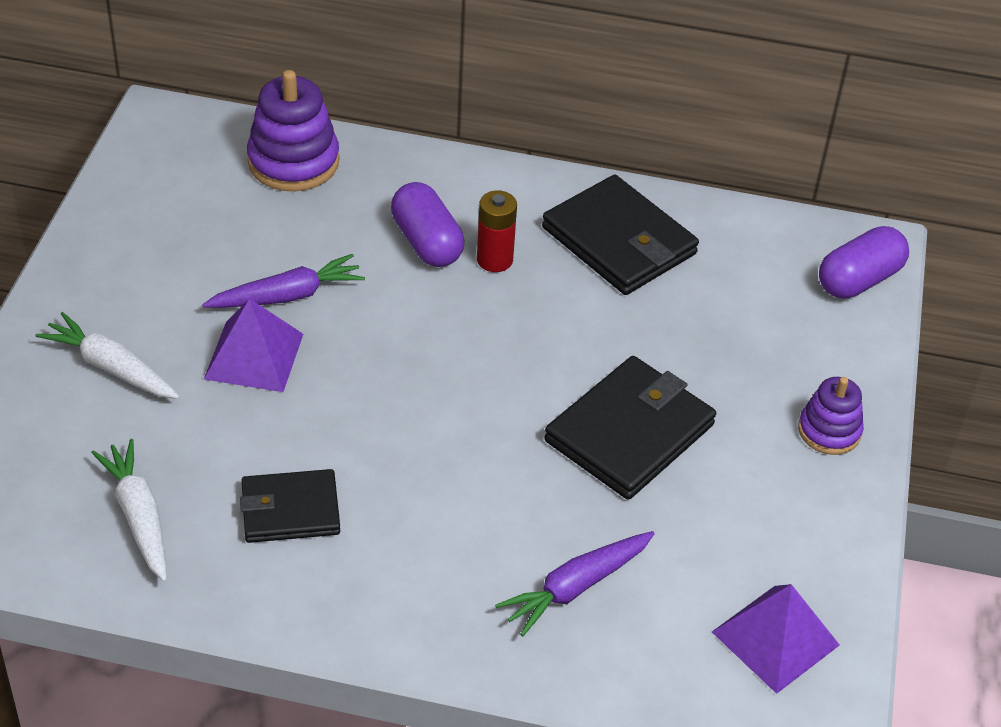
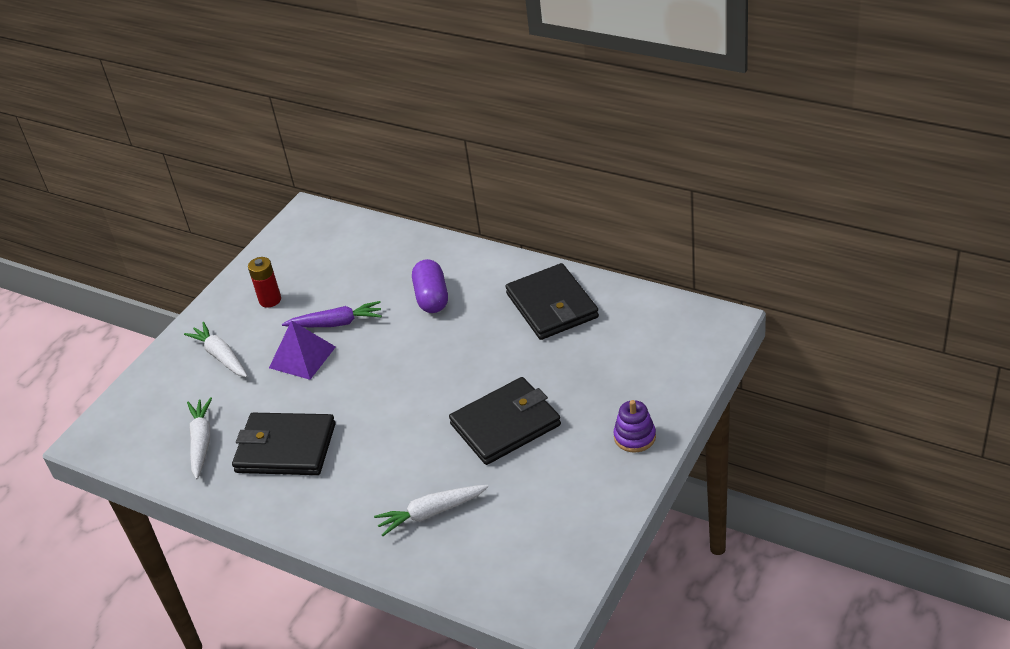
camera: 25 degrees right, 5 degrees down
black wallet [240,469,340,543] -> black wallet [232,413,335,475], size x1.57
purple stacking toy [247,70,340,192] -> none
red battery [477,190,517,272] -> red battery moved to [248,257,281,308]
purple carrot [495,531,655,636] -> white carrot [374,485,489,536]
purple pyramid [712,584,840,694] -> none
purple capsule [819,226,909,299] -> none

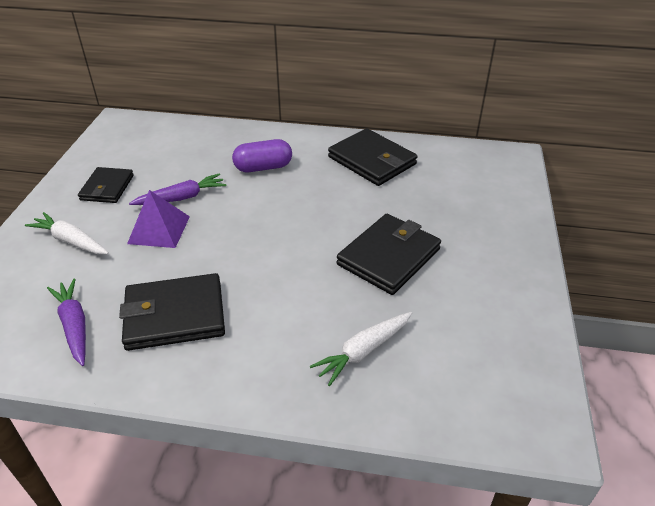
camera: 25 degrees left, 0 degrees up
white carrot [187,397,212,479] -> purple carrot [47,278,86,366]
red battery [248,257,281,308] -> black wallet [78,167,134,203]
purple capsule [412,259,448,313] -> purple capsule turned 75 degrees counterclockwise [232,139,292,172]
purple stacking toy [613,400,656,453] -> none

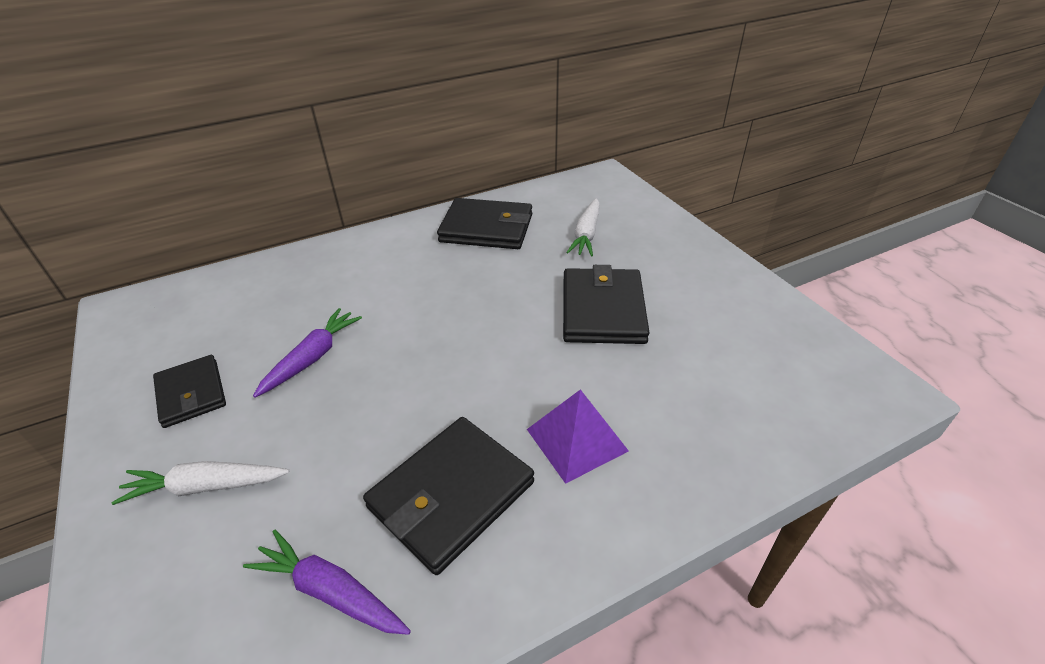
camera: 35 degrees left, 0 degrees up
purple pyramid [127,190,190,248] -> purple pyramid moved to [527,389,629,484]
purple capsule [232,139,292,172] -> none
white carrot [310,312,412,386] -> white carrot moved to [566,198,600,256]

